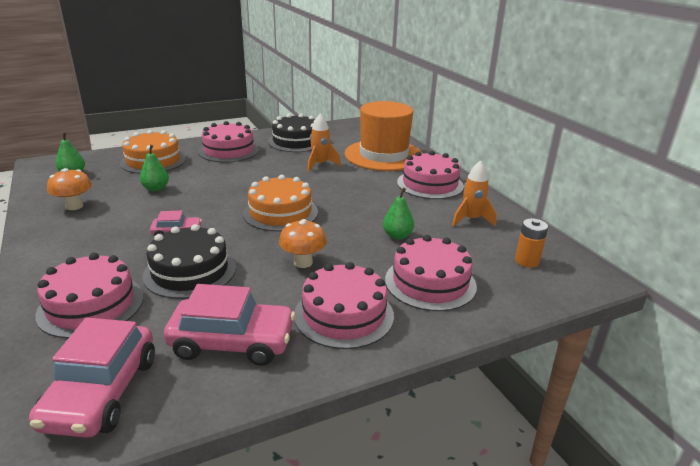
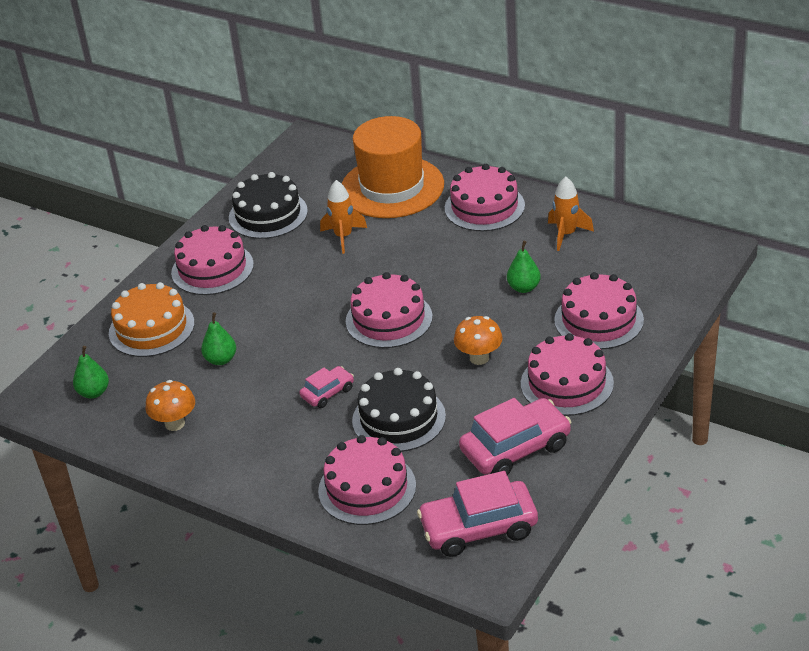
camera: 30 degrees left, 10 degrees up
pink car [29,318,155,438] -> pink car turned 105 degrees clockwise [417,471,538,557]
orange cake [243,175,318,232] -> pink cake [346,272,433,348]
orange battery [515,218,548,268] -> none

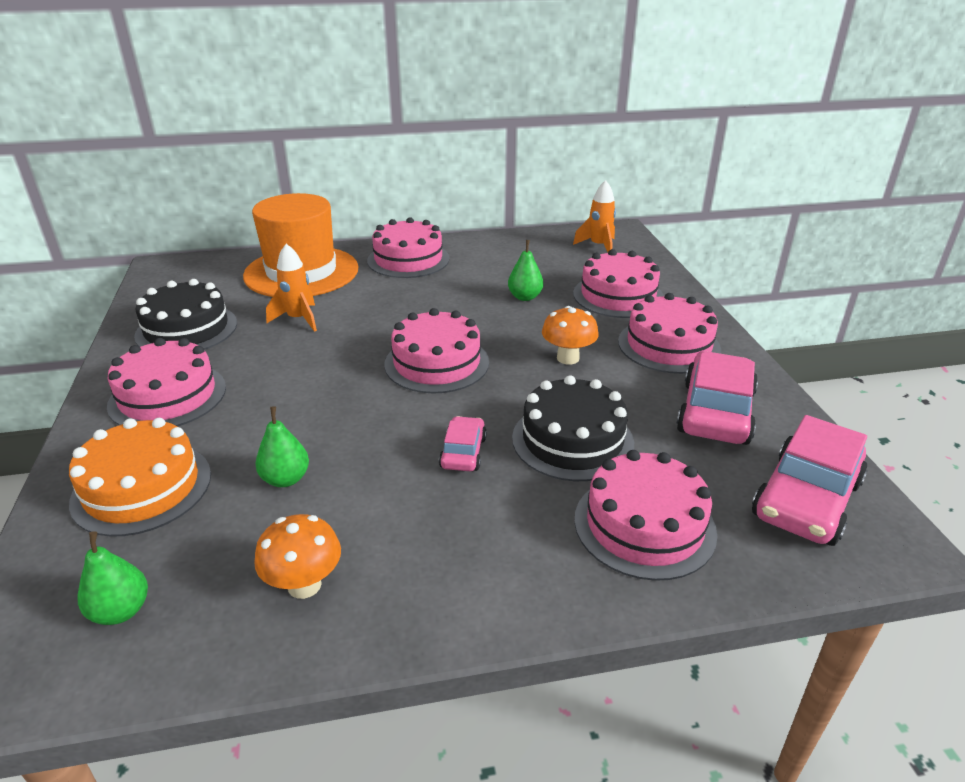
camera: 45 degrees left, 5 degrees down
orange rocket [548,177,594,251] -> orange rocket moved to [573,180,616,252]

